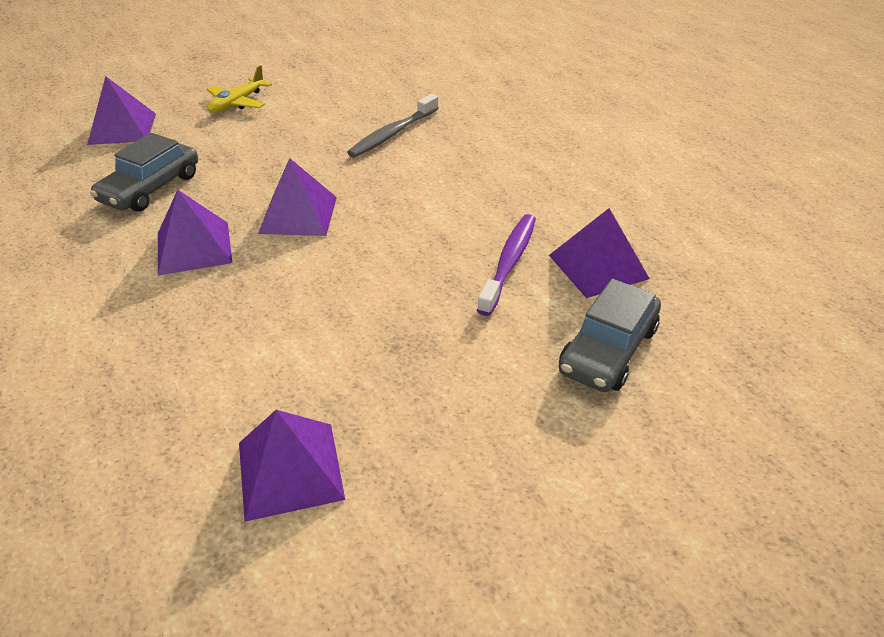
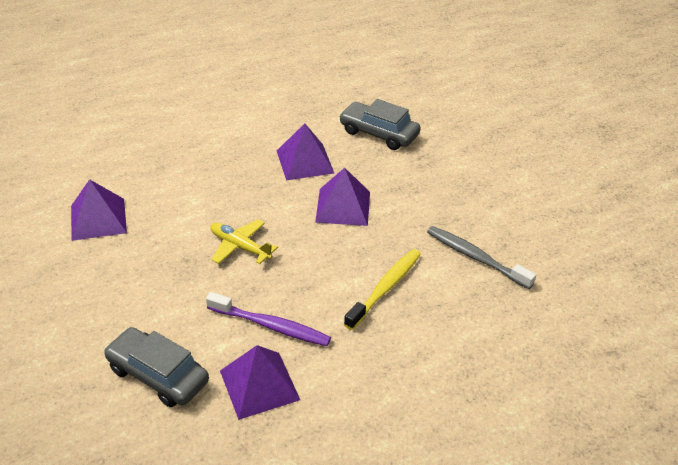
camera: 90 degrees right, 0 degrees up
purple pyramid [87,76,156,145] -> none
yellow plane [206,65,272,113] -> yellow plane moved to [210,219,278,264]
none -> yellow toothbrush [344,249,421,330]

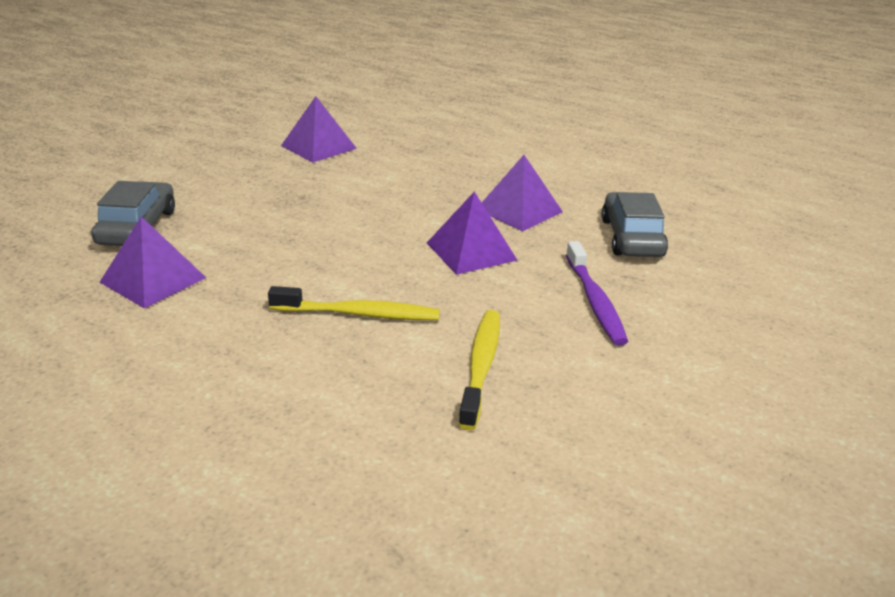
camera: 60 degrees right, 10 degrees down
purple toothbrush [206,292,331,346] -> purple toothbrush moved to [566,241,628,346]
yellow plane [210,219,278,264] -> none
grey toothbrush [427,226,536,289] -> yellow toothbrush [458,310,500,430]

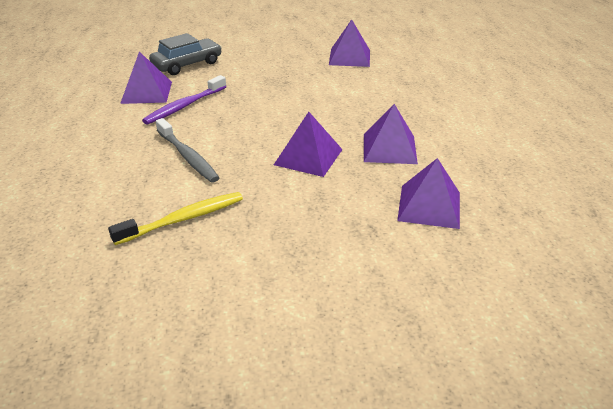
camera: 50 degrees right, 5 degrees up
yellow toothbrush [268,286,440,320] -> grey toothbrush [156,118,220,183]
purple toothbrush [566,241,628,346] -> purple toothbrush moved to [142,75,227,125]
grey car [601,192,668,257] -> purple pyramid [397,158,460,229]

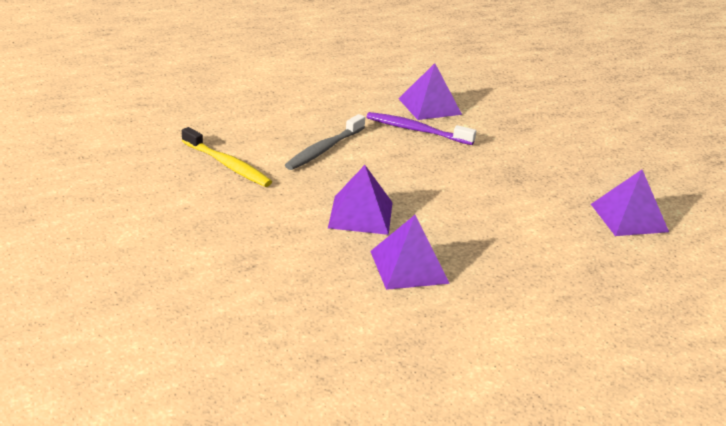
camera: 70 degrees right, 5 degrees down
grey car [149,33,222,75] -> none
purple pyramid [397,158,460,229] -> none

